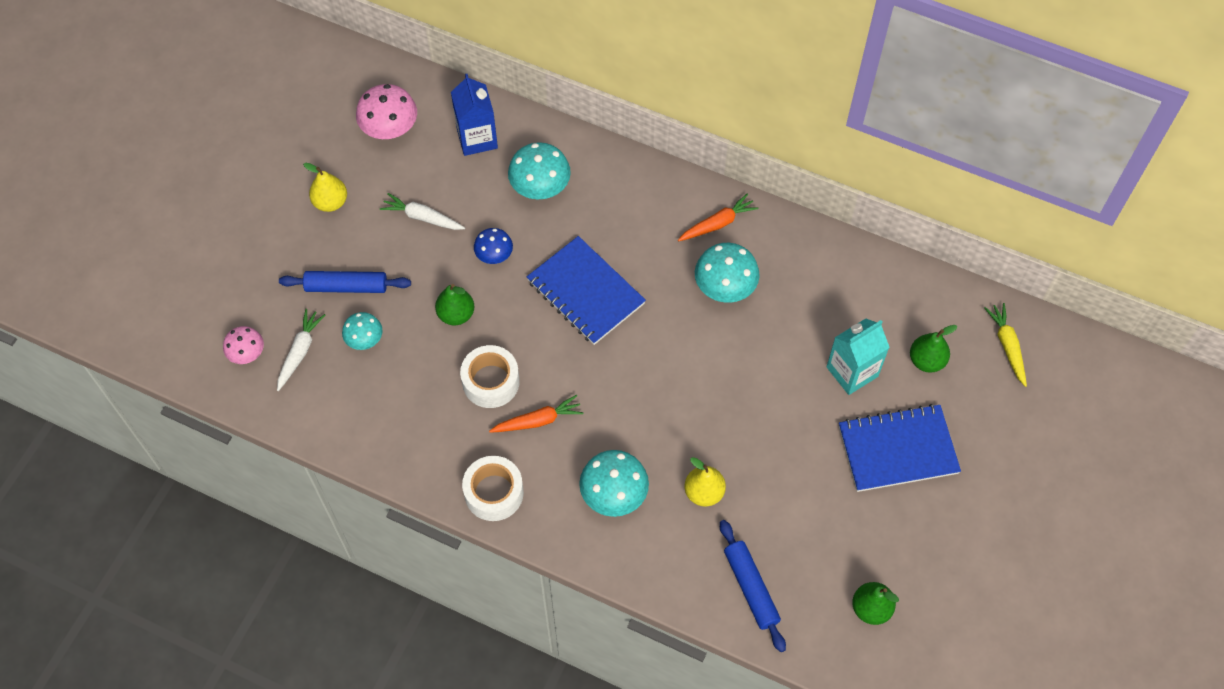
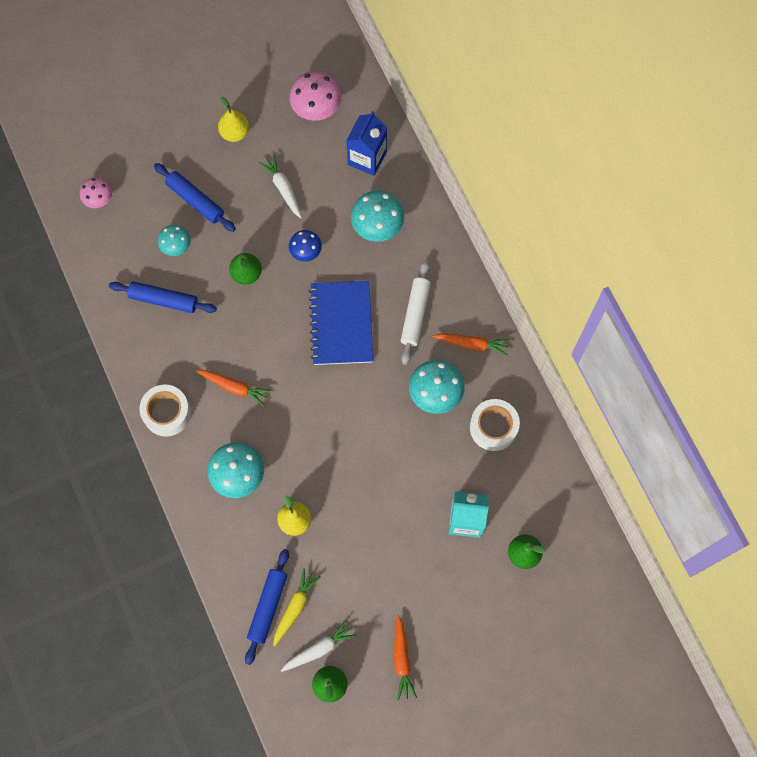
camera: 40 degrees right, 10 degrees up
white carrot [277,309,325,391] -> white carrot moved to [281,619,357,672]
white tape [460,345,520,408] -> white tape moved to [470,399,520,451]
blue notebook [839,404,961,492] -> none
yellow carrot [984,303,1027,387] -> yellow carrot moved to [273,568,320,646]
none -> blue rolling pin [109,281,217,313]
none -> orange carrot [394,615,417,700]
none -> white rolling pin [401,260,431,365]

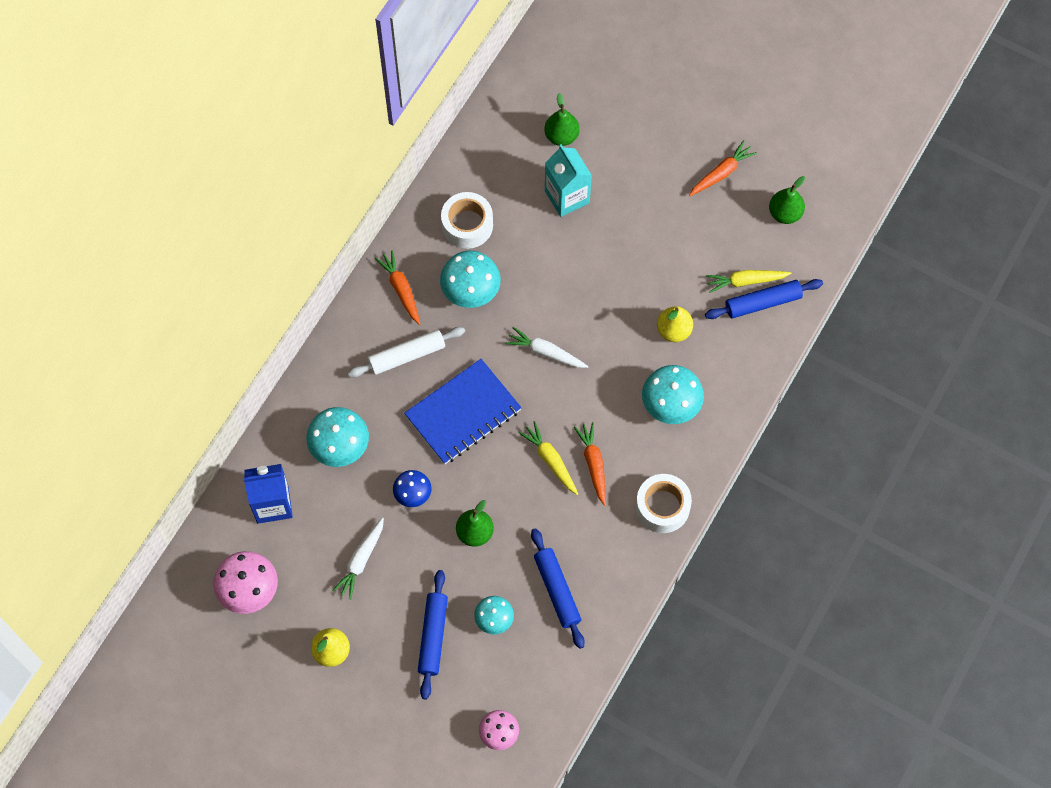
camera: 125 degrees left, 5 degrees down
white carrot [281,619,357,672] -> white carrot moved to [505,327,588,368]
none -> yellow carrot [518,421,578,495]

